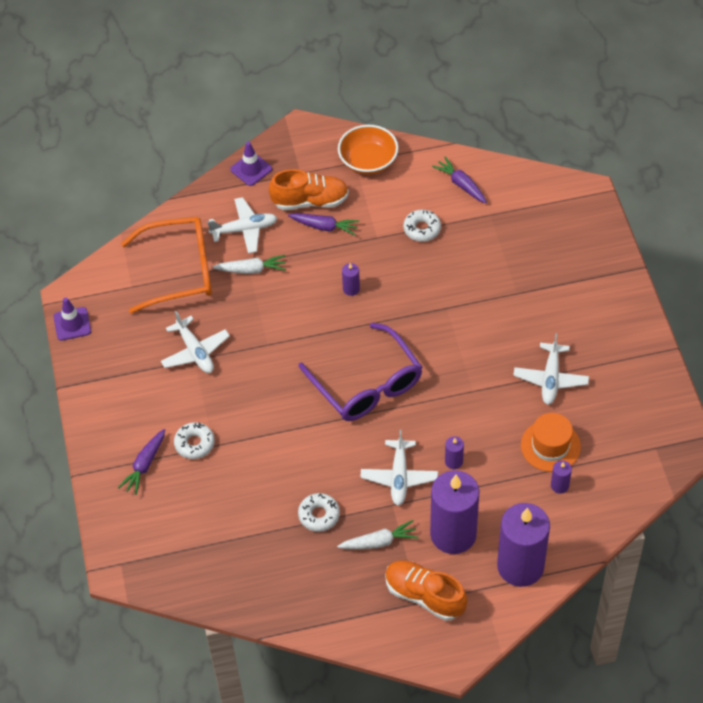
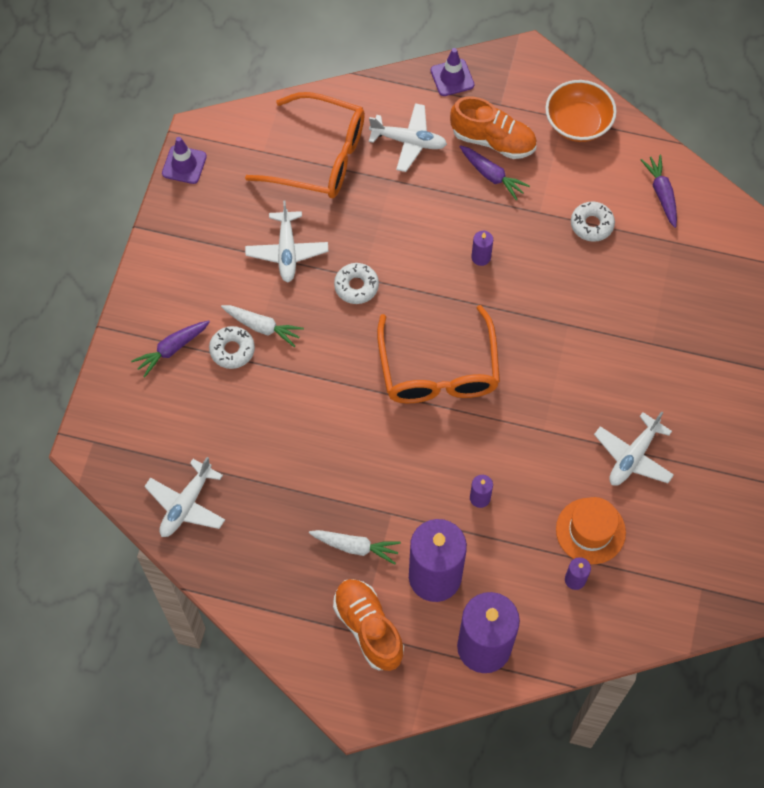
camera: 25 degrees right, 10 degrees up
white carrot [213,255,286,274] -> white carrot moved to [221,305,304,347]
purple glasses [298,323,422,421] -> orange glasses [377,305,500,403]
white donut [298,493,340,532] -> white donut moved to [334,263,379,304]
white plane [360,430,438,506] -> white plane moved to [144,457,225,537]

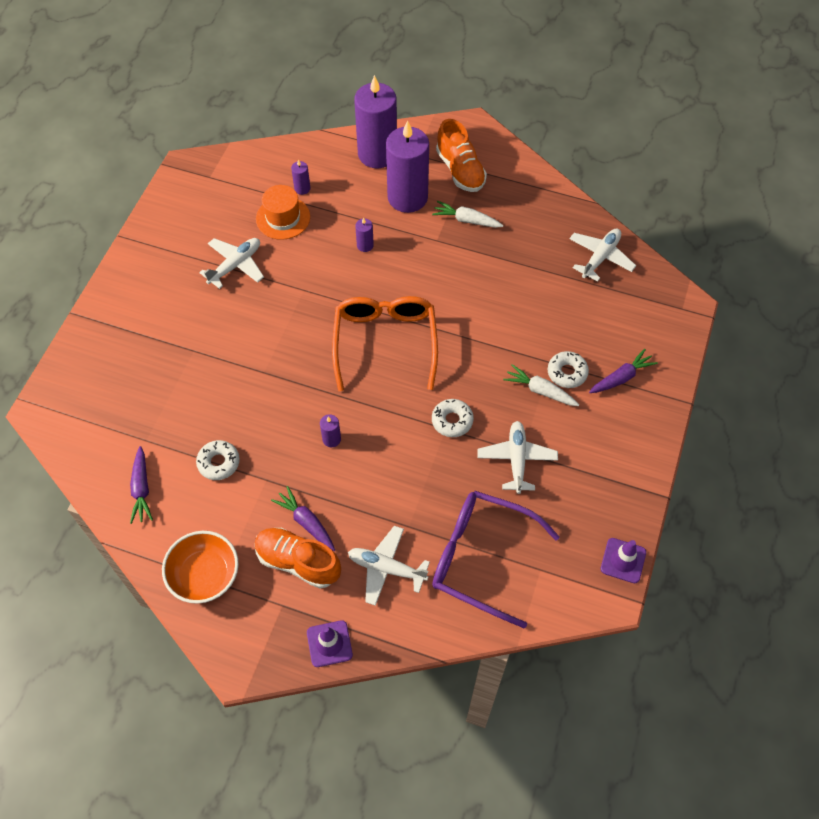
camera: 175 degrees left, 5 degrees down
orange glasses [245,92,365,198] -> purple glasses [432,491,560,628]

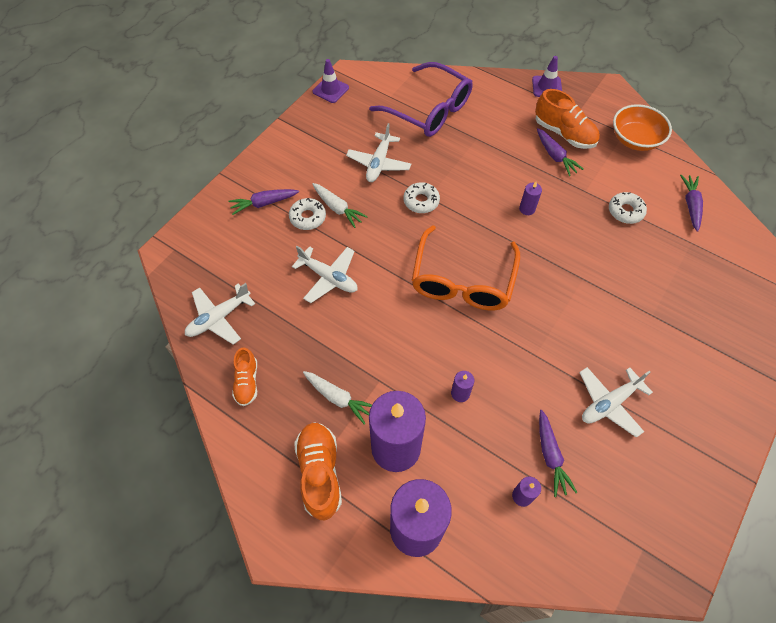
camera: 165 degrees left, 0 degrees up
orange hat [256,185,310,240] -> purple carrot [539,410,578,497]
white plane [348,526,430,606] -> white plane moved to [292,246,357,303]
none -> orange shoe [232,347,257,406]

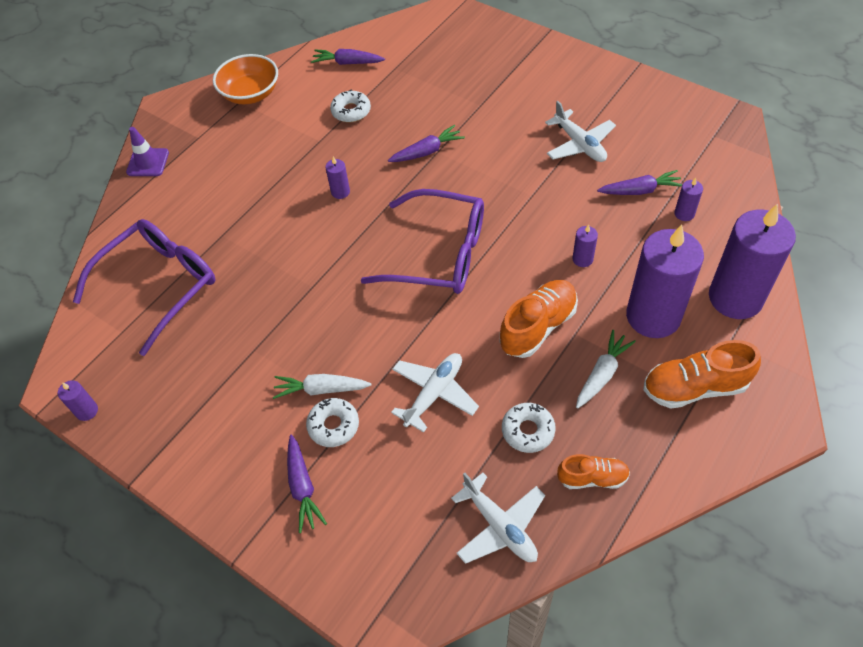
camera: 85 degrees left, 5 degrees down
purple traffic cone [312,59,349,103] -> purple candle [58,380,98,421]
white carrot [312,183,368,228] -> white carrot turned 135 degrees counterclockwise [273,374,372,399]
white plane [346,123,411,182] -> none
white donut [404,182,440,213] -> white donut moved to [502,403,556,453]
orange glasses [412,225,520,310] -> purple glasses [361,189,484,294]
orange shoe [535,89,600,149] -> orange shoe moved to [500,280,578,358]
purple carrot [537,128,584,176] -> purple carrot moved to [388,125,465,162]

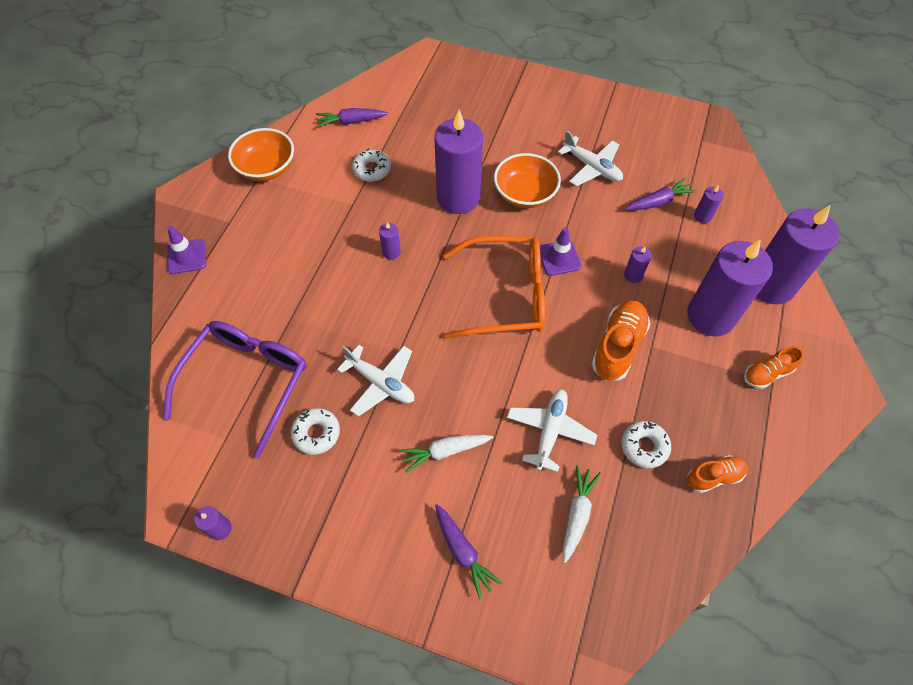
camera: 20 degrees left, 5 degrees up
white donut [306,398,359,447] -> white donut moved to [291,408,340,455]
purple glasses [361,189,484,294] -> orange glasses [443,236,545,339]
purple carrot [388,125,465,162] -> purple candle [434,110,483,214]
white plane [451,473,545,564] -> white plane moved to [337,345,414,417]
white carrot [576,330,636,409] -> white carrot moved to [562,465,601,563]
orange shoe [643,340,761,409] -> orange shoe [744,346,804,389], size x0.61
none -> orange bowl [494,153,561,208]
none -> purple traffic cone [540,227,581,276]

